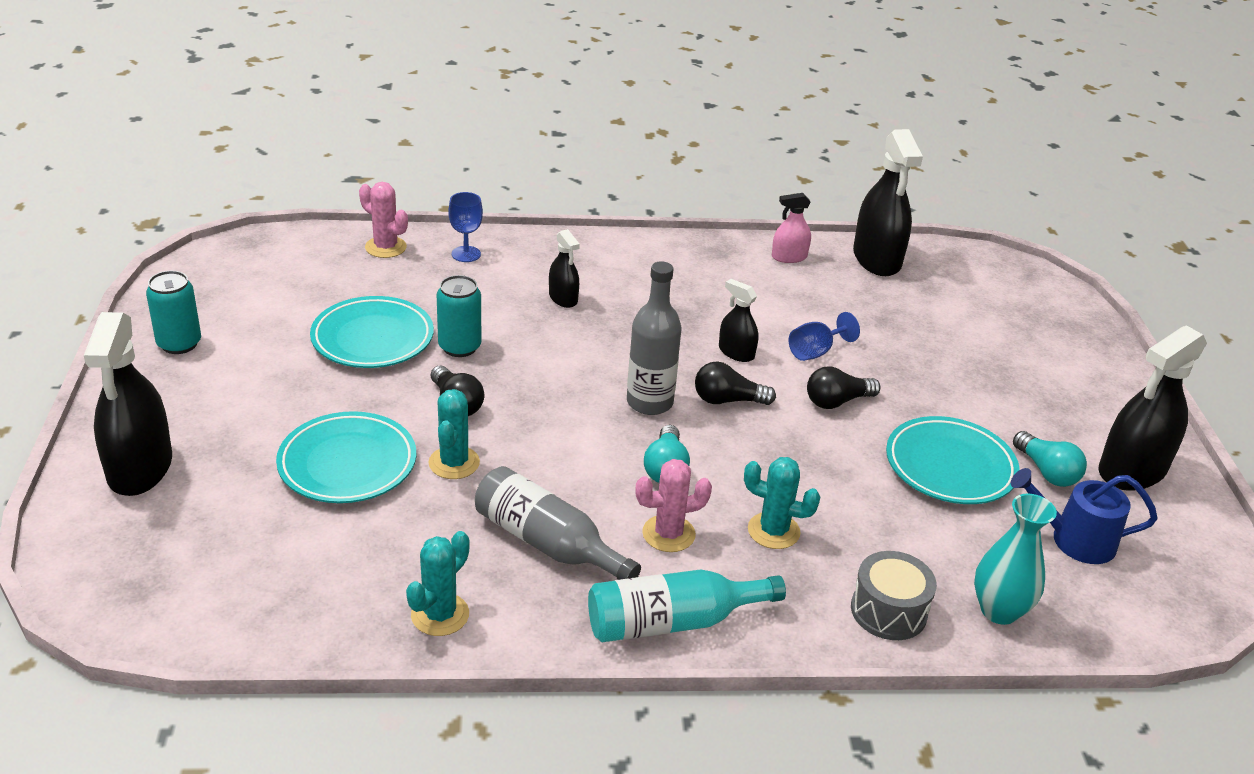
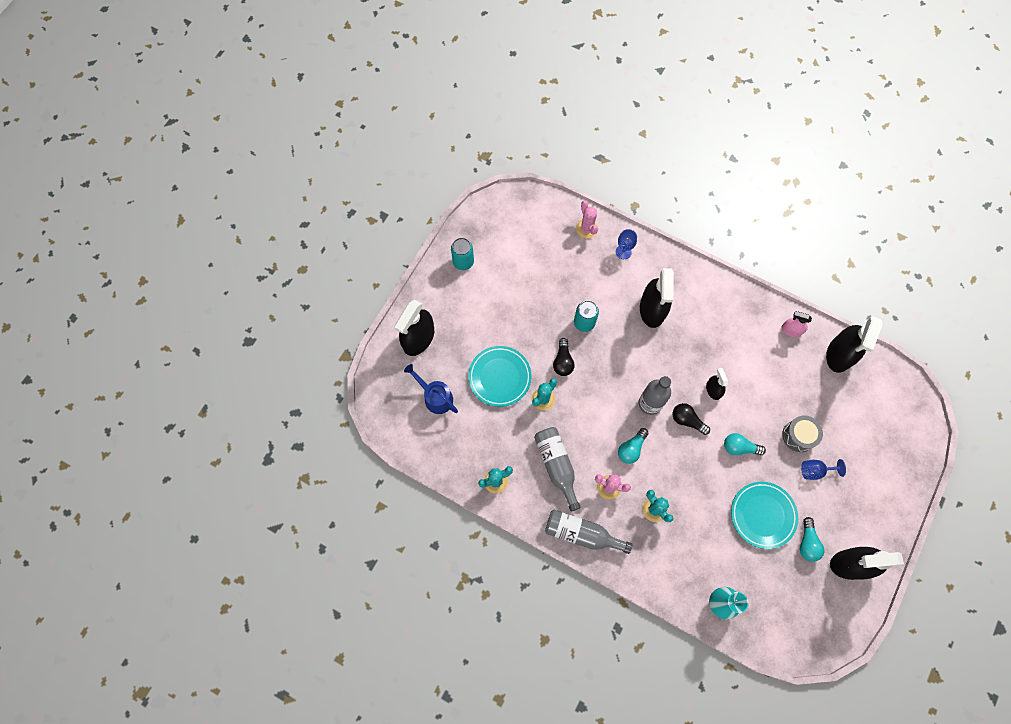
camera: 35 degrees right, 35 degrees up
turquoise plate [310,296,434,368] -> none
black spray bottle [549,229,580,308] -> black spray bottle [640,268,674,328], size x1.94
turquoise bottle [588,569,786,642] -> grey bottle [545,510,633,554]
blue goblet [789,312,860,361] -> blue goblet moved to [801,459,846,480]
black light bulb [807,366,881,409] -> turquoise light bulb [724,433,766,455]
grey drum [851,551,937,640] -> grey drum moved to [782,416,823,452]
blue watering can [1011,468,1158,564] -> blue watering can moved to [404,364,458,414]

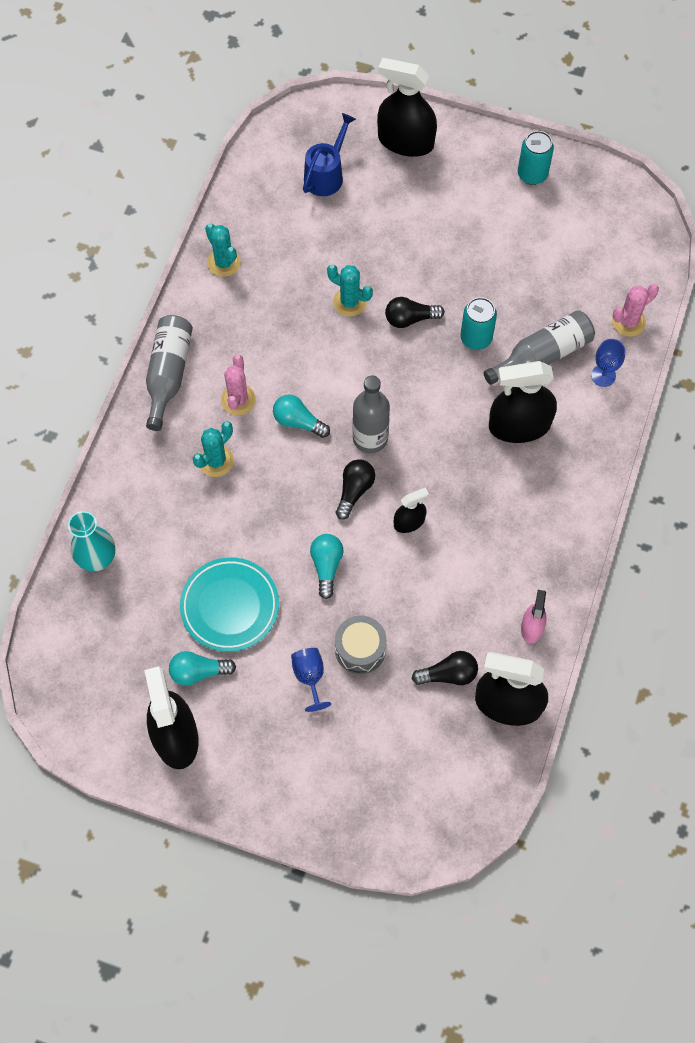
camera: 80 degrees right, 5 degrees down
turquoise plate [468,346,532,407] -> none
grey bottle [534,427,581,512] -> grey bottle moved to [483,310,595,385]
none -> black light bulb [412,651,478,685]

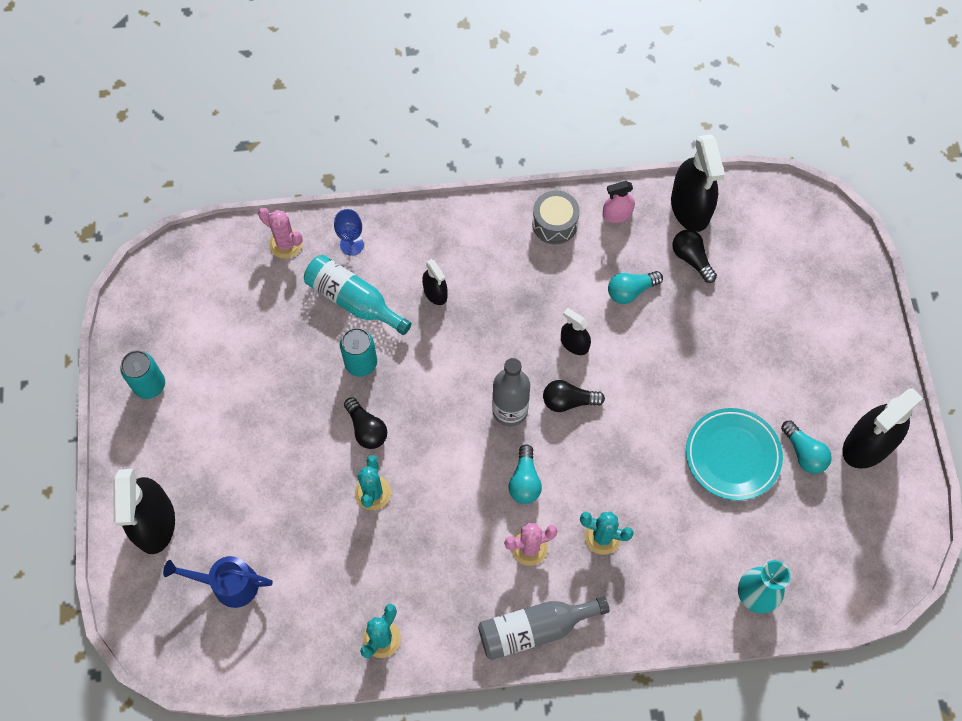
camera: 115 degrees left, 0 degrees up
blue goblet [291,648,331,712] -> none
turquoise light bulb [310,534,343,599] -> turquoise light bulb moved to [608,271,663,304]
grey drum [335,616,387,674] -> grey drum moved to [532,190,580,244]
grey bottle [483,310,595,385] -> turquoise bottle [304,255,412,335]
black spray bottle [489,361,557,443] -> black spray bottle [422,259,448,305], size x0.51

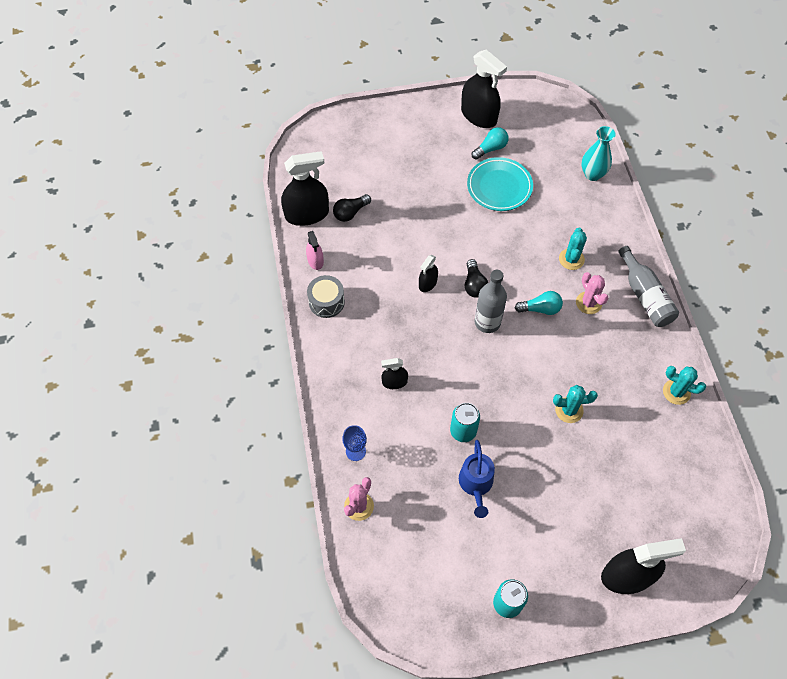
camera: 95 degrees left, 5 degrees down
blue watering can [163,556,273,608] -> blue watering can moved to [459,440,495,518]
turquoise bottle [304,255,412,335] -> none
black light bulb [344,397,387,449] -> none
black spray bottle [422,259,448,305] -> black spray bottle turned 150 degrees counterclockwise [381,358,408,389]
turquoise light bulb [608,271,663,304] -> none

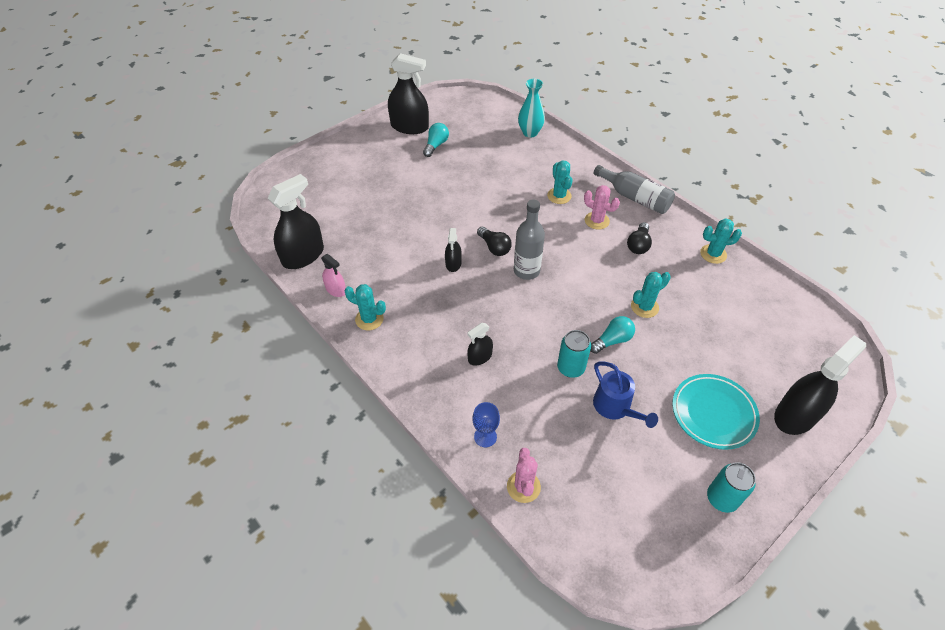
camera: 30 degrees left, 10 degrees down
grey drum [307,275,345,318] -> turquoise cactus [344,284,386,330]
black light bulb [333,194,371,222] -> black light bulb moved to [627,222,652,254]
turquoise plate [467,157,533,211] -> turquoise plate moved to [672,374,760,450]
turquoise light bulb [515,291,563,315] -> turquoise light bulb moved to [590,316,635,354]

